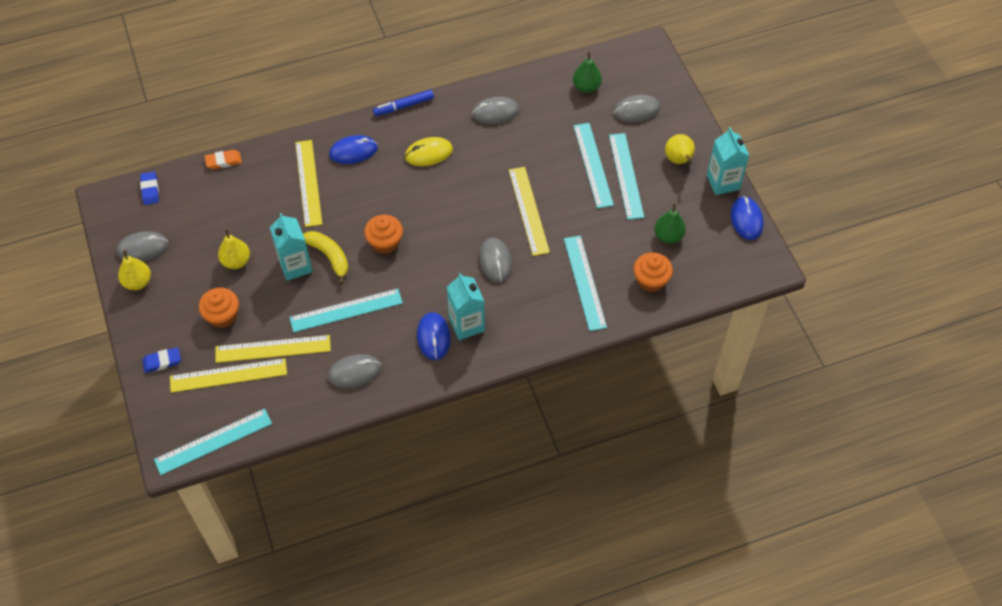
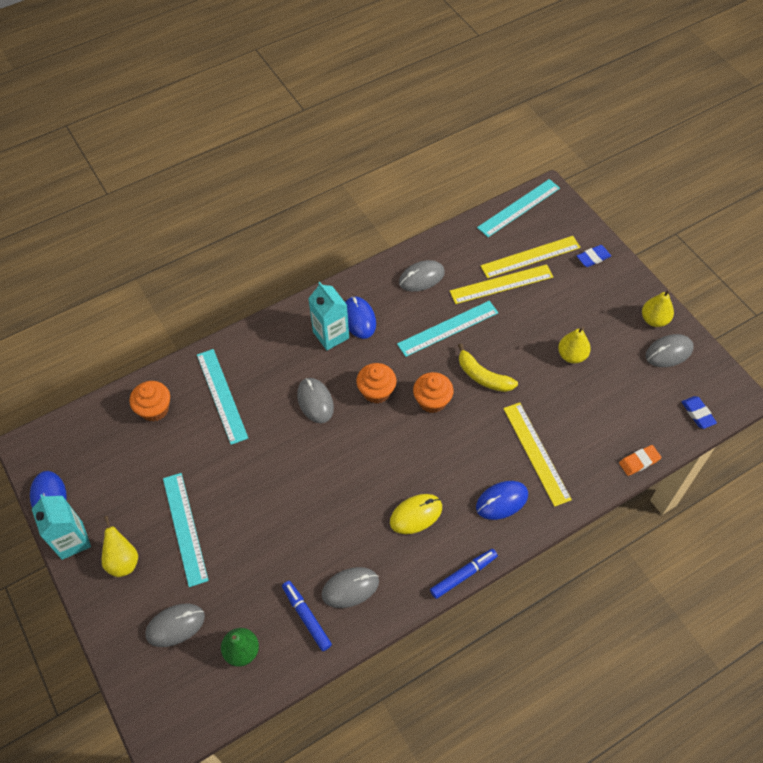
camera: 170 degrees right, 0 degrees up
orange cupcake [199,288,239,328] -> orange cupcake moved to [356,363,396,404]
turquoise carton [270,213,313,281] -> none
yellow ruler [509,167,550,256] -> none
turquoise ruler [574,123,614,208] -> none
green pear [655,203,686,244] -> none
none -> blue marker [282,581,332,651]

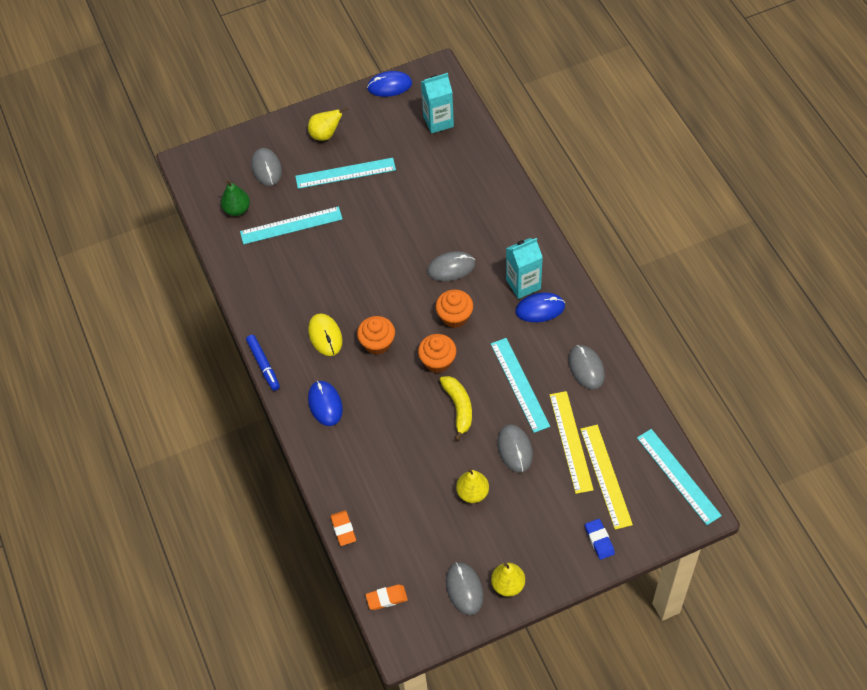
camera: 100 degrees right, 0 degrees up
turquoise carton [32,494,91,560] -> turquoise carton moved to [421,73,454,134]
orange cupcake [130,381,170,422] -> orange cupcake moved to [357,316,395,355]
turquoise ruler [197,349,248,445] -> turquoise ruler moved to [240,206,342,244]
blue marker [282,581,332,651] -> none
grey mouse [322,567,379,608] -> grey mouse moved to [497,424,533,473]
yellow banana [458,343,518,392] -> yellow banana turned 120 degrees clockwise [440,376,472,441]
yellow ruler [503,402,572,507] -> none
blue eraser [681,396,717,429] -> orange eraser [366,585,408,610]

